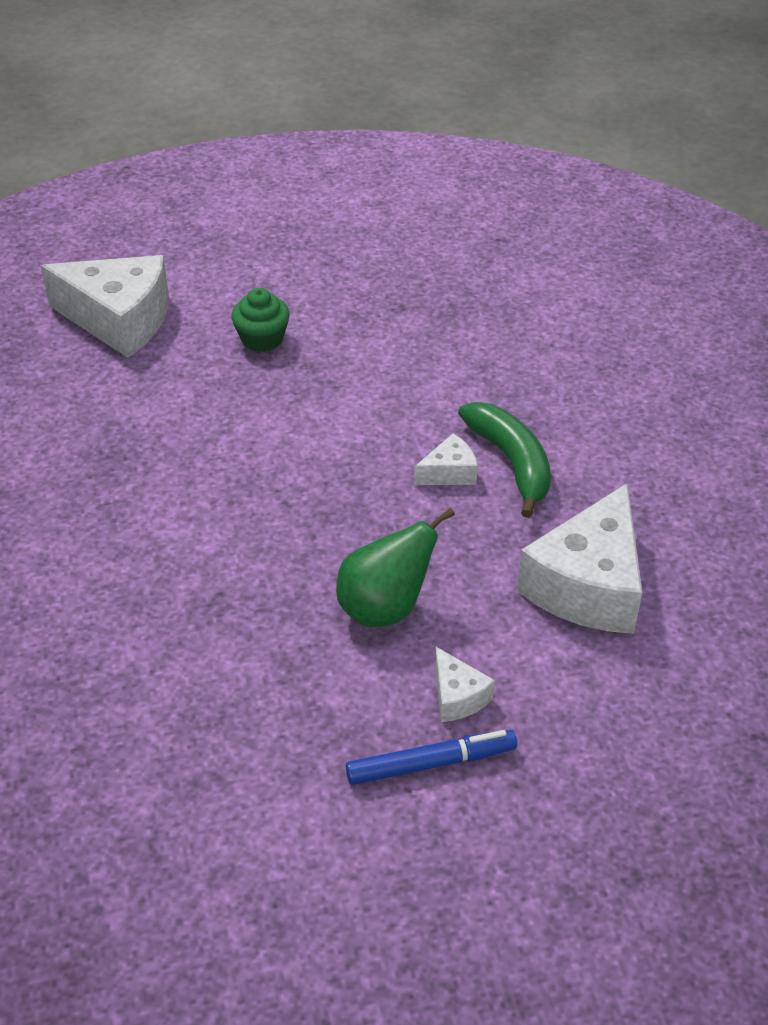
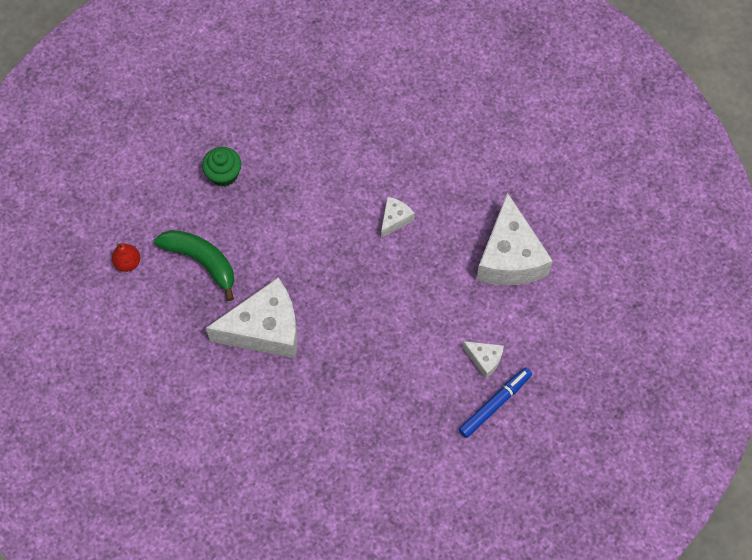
camera: 30 degrees left, 20 degrees up
white cheese [41,255,169,358] -> white cheese moved to [206,278,298,358]
green pear [336,508,455,627] -> none
green banana [458,402,551,518] -> green banana moved to [154,230,234,301]
none -> red pear [112,243,140,272]

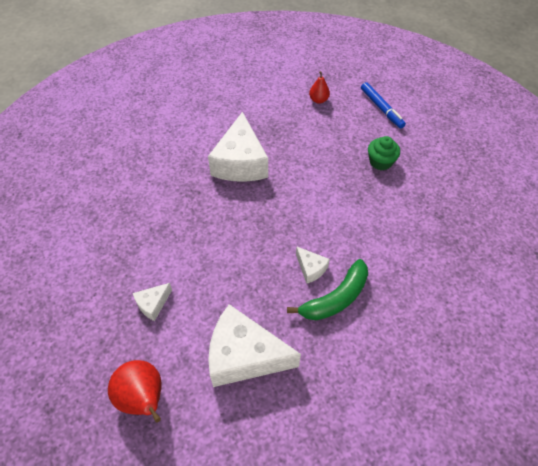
camera: 105 degrees right, 10 degrees down
green banana [154,230,234,301] -> green banana moved to [287,259,368,320]
blue marker [458,367,532,438] -> blue marker moved to [361,82,406,129]
none -> red pear [108,360,161,423]

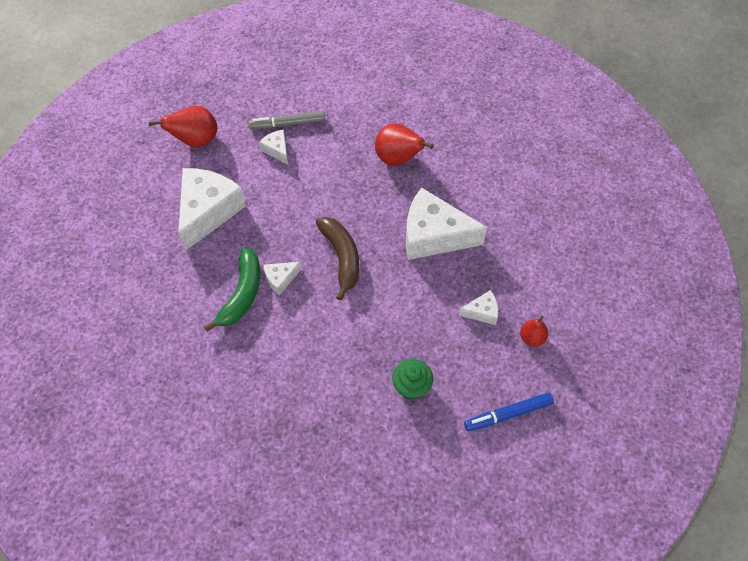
camera: 100 degrees right, 5 degrees up
green banana [287,259,368,320] -> green banana turned 135 degrees counterclockwise [204,248,260,332]
none -> grey marker [248,111,325,130]
none -> brown banana [316,217,359,301]
none -> red pear [375,123,434,166]
none -> white cheese [459,290,498,325]

